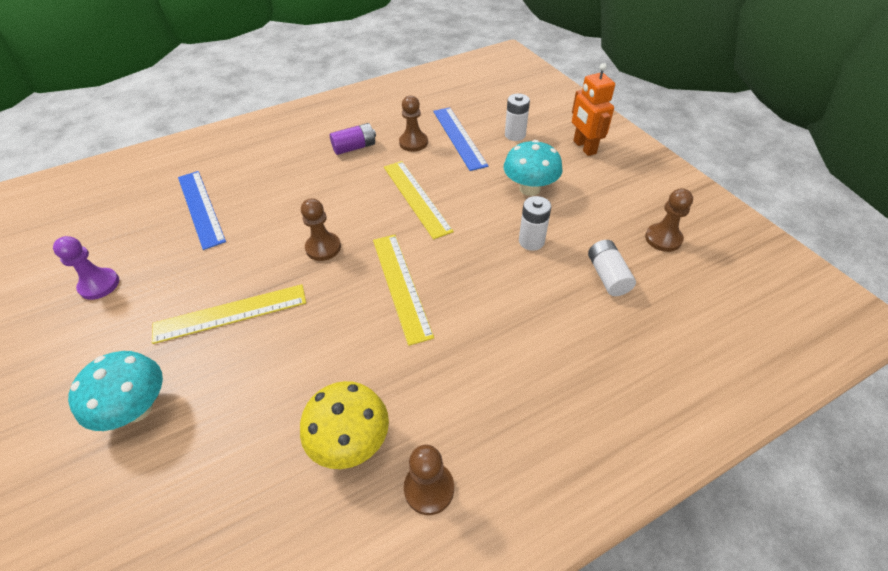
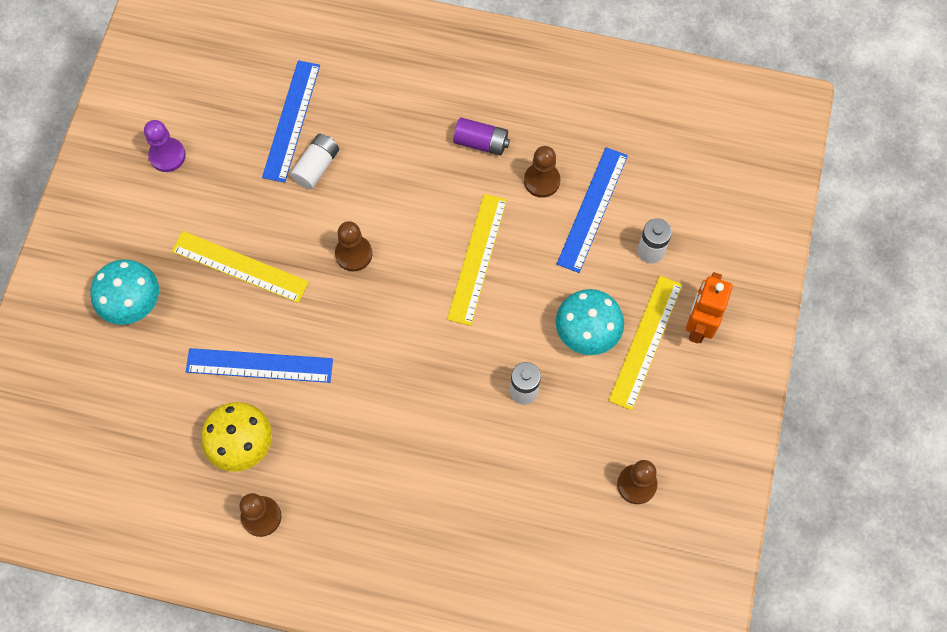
camera: 40 degrees right, 20 degrees up
yellow ruler [373,235,434,346] -> yellow ruler moved to [608,276,683,411]
white battery [588,240,636,296] -> white battery moved to [290,134,339,189]
none -> blue ruler [186,348,333,383]

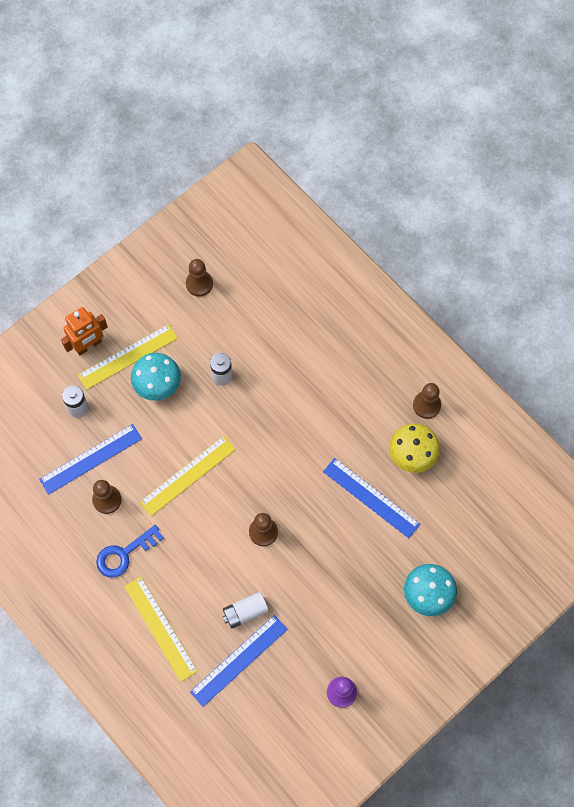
camera: 145 degrees left, 0 degrees up
yellow ruler [172,231,309,303] -> yellow ruler moved to [124,576,198,682]
purple battery [453,118,510,155] -> blue key [96,525,164,578]

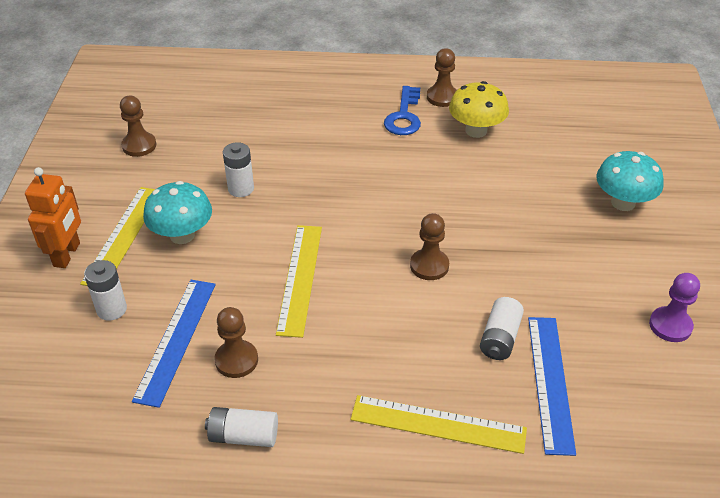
camera: 45 degrees left, 25 degrees down
blue key [96,525,164,578] -> blue key moved to [384,86,421,135]
blue ruler [323,458,420,538] -> none
none -> white battery [205,407,278,447]

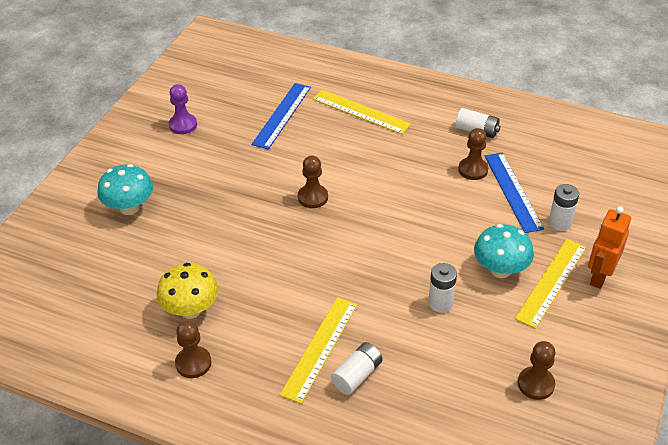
camera: 160 degrees left, 0 degrees up
blue ruler [132,280,216,408] -> blue ruler turned 45 degrees counterclockwise [485,152,544,233]
yellow ruler [276,225,322,338] -> yellow ruler moved to [280,297,358,404]
blue key [384,86,421,135] -> none
white battery [480,297,524,360] -> white battery moved to [331,342,382,395]

